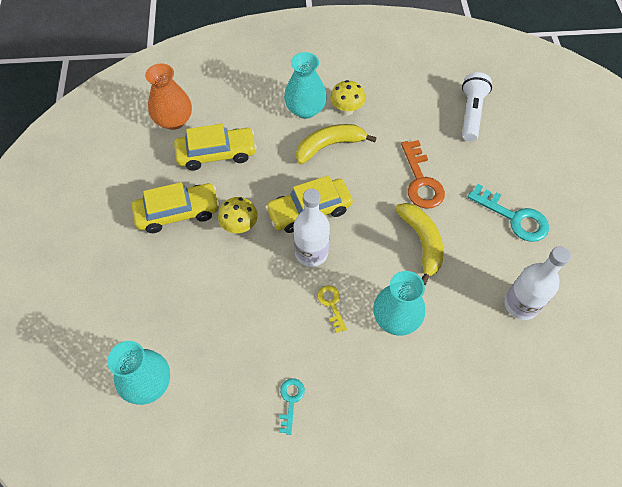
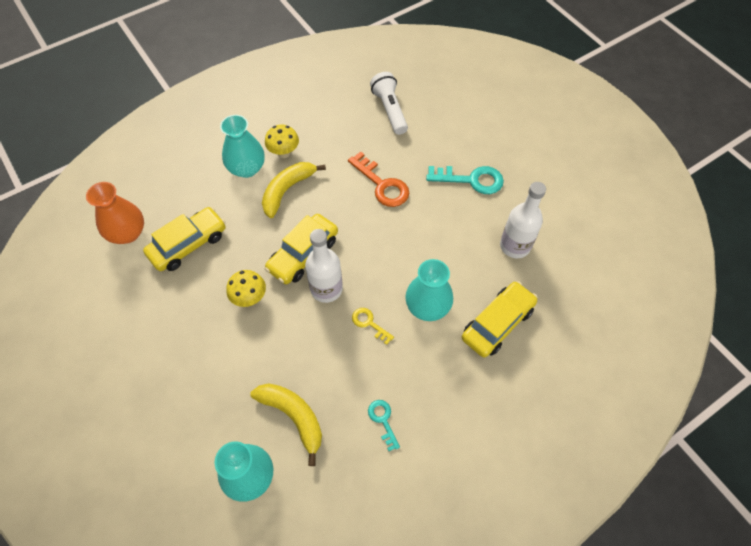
camera: 30 degrees left, 0 degrees up
yellow car [132,182,220,233] -> yellow car moved to [462,281,538,357]
yellow banana [395,203,444,285] -> yellow banana moved to [250,383,322,466]

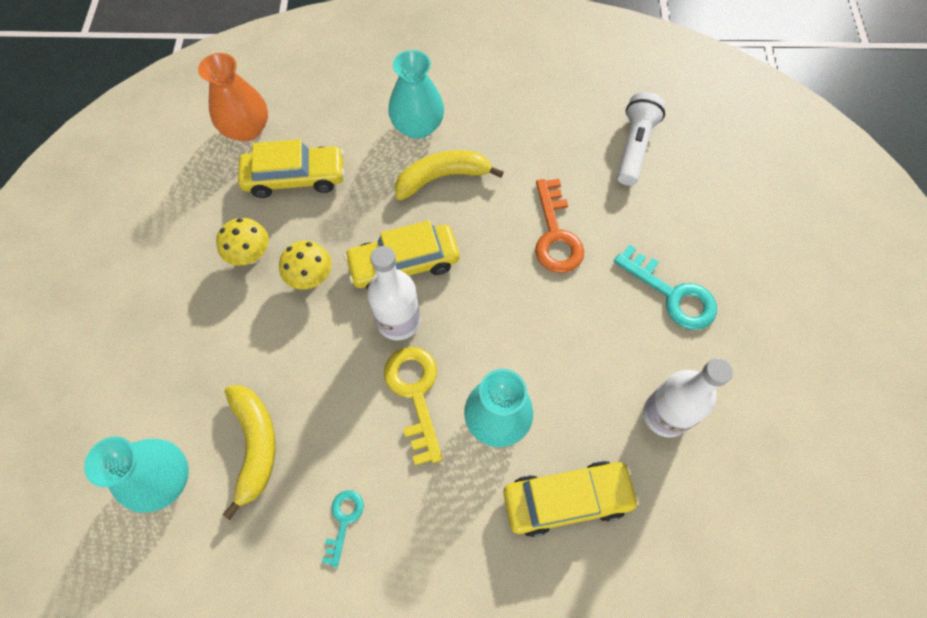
camera: 35 degrees right, 5 degrees up
yellow mushroom [265,125,299,158] -> yellow mushroom moved to [216,218,269,266]
yellow key [352,308,394,345] -> yellow key [384,347,443,466], size x1.79

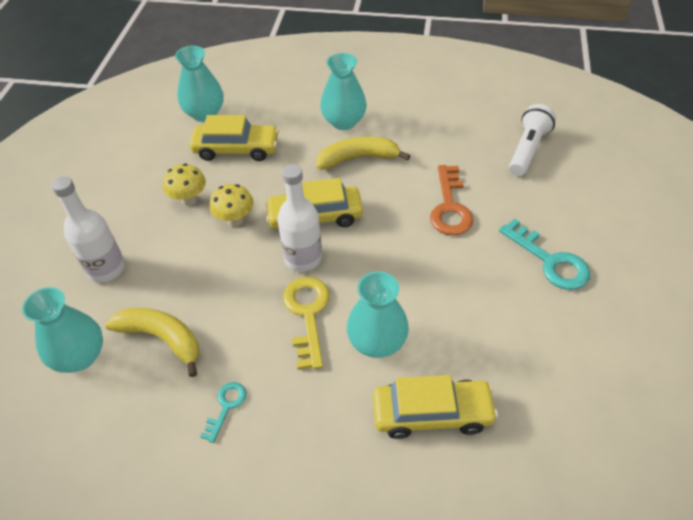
camera: 10 degrees right, 15 degrees down
orange vase [198,53,268,142] -> turquoise vase [175,46,224,122]
yellow banana [223,385,276,520] -> yellow banana turned 60 degrees counterclockwise [105,308,199,377]
white bottle [643,358,733,438] -> white bottle moved to [51,176,125,283]

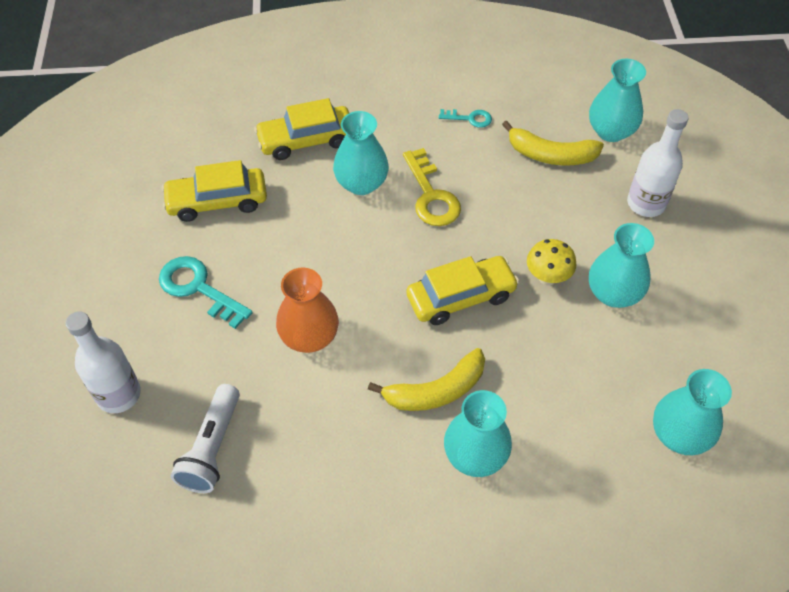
camera: 165 degrees right, 5 degrees up
yellow mushroom [163,164,206,206] -> turquoise vase [589,223,654,308]
yellow car [190,115,279,161] -> yellow car moved to [162,160,267,222]
turquoise key [200,382,246,443] -> turquoise key turned 90 degrees counterclockwise [439,109,492,128]
white bottle [277,164,322,272] -> white bottle moved to [65,311,141,413]
orange key [430,165,474,235] -> orange vase [276,268,339,353]

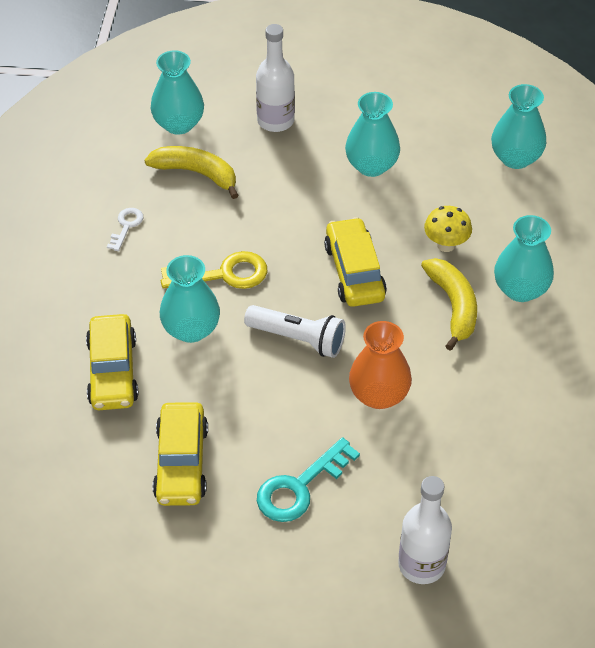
camera: 80 degrees left, 5 degrees down
white flashlight [171,384,240,493] -> white flashlight moved to [244,305,346,358]
turquoise key [439,109,492,128] -> white key [107,208,143,251]
yellow banana [502,120,604,165] -> yellow banana turned 90 degrees counterclockwise [144,146,239,199]
yellow mushroom [527,239,577,285] -> yellow mushroom moved to [424,206,472,252]

